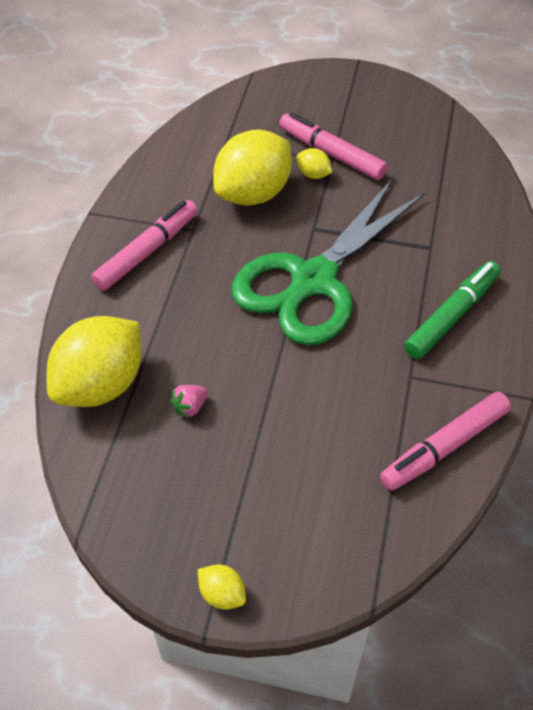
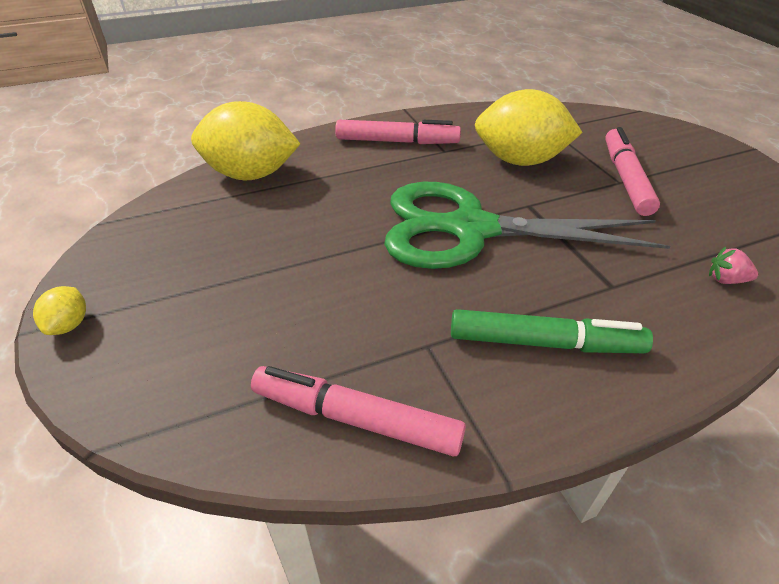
camera: 55 degrees right, 10 degrees down
pink strawberry [170,385,208,419] -> pink strawberry moved to [709,246,758,284]
yellow lemon [297,148,332,179] -> none

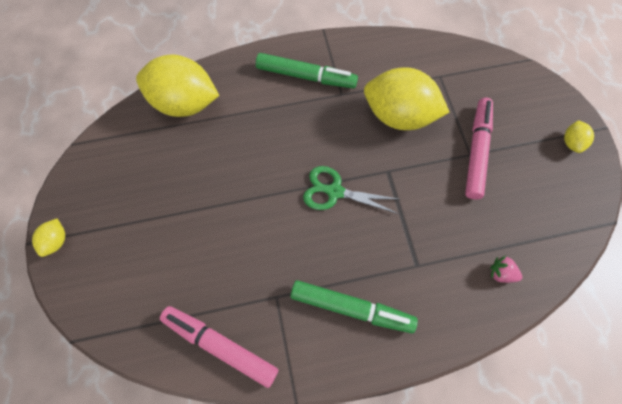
camera: 10 degrees right, 25 degrees up
pink marker [335,120,461,144] -> green marker [256,53,358,88]
green scissors [384,182,671,269] -> green scissors [303,166,398,214], size x0.47
none -> yellow lemon [564,120,594,153]

